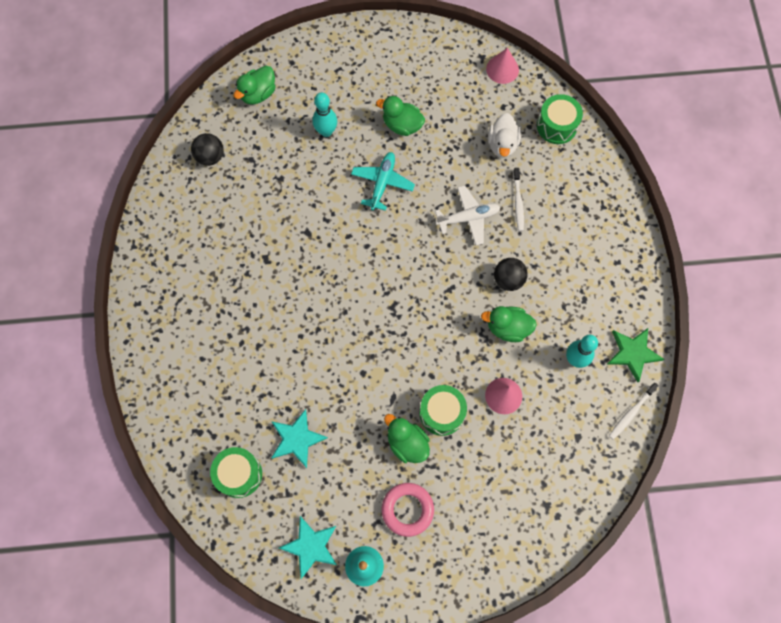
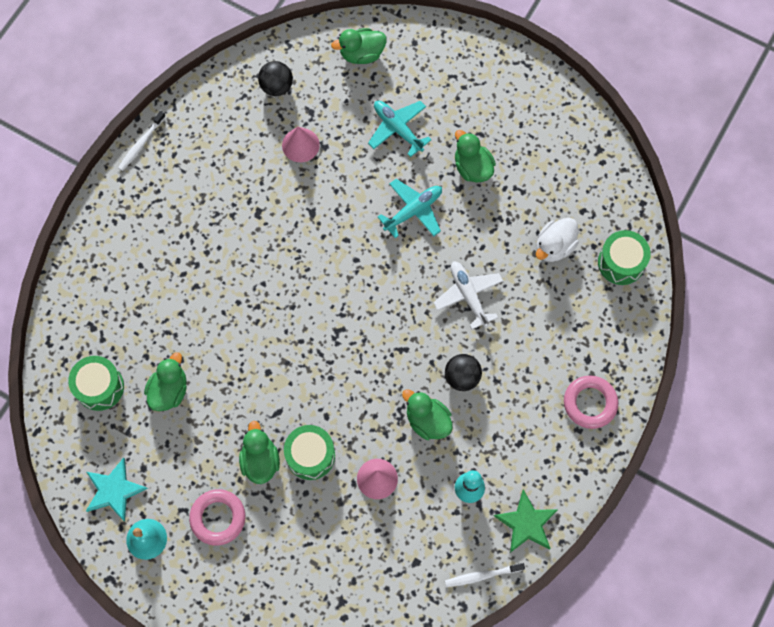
camera: 35 degrees right, 0 degrees up
turquoise star [271,409,328,468] -> green duck [144,352,187,411]
turquoise bowling pin [312,93,337,137] -> turquoise plane [368,101,431,157]
white plane [435,186,501,246] -> white plane turned 135 degrees counterclockwise [433,261,503,329]
pink cone [486,48,519,84] -> pink cone moved to [282,127,320,162]
white toothbrush [513,168,524,232] -> white toothbrush moved to [118,111,166,171]
none -> pink ring [564,376,618,429]

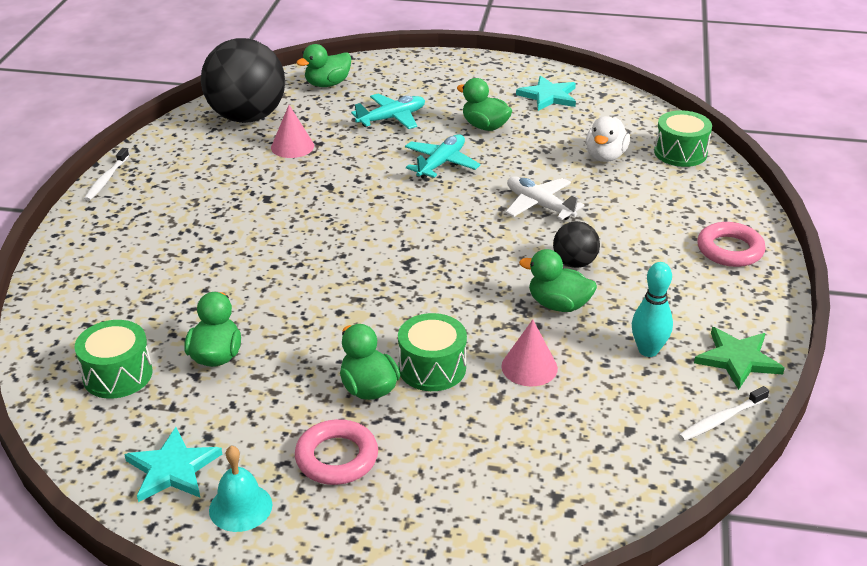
camera: 20 degrees left, 35 degrees down
black ball [258,61,293,96] -> black ball [201,38,285,123], size x2.14
turquoise plane [368,101,431,157] -> turquoise plane turned 120 degrees clockwise [351,94,425,129]
none -> turquoise star [516,76,576,111]

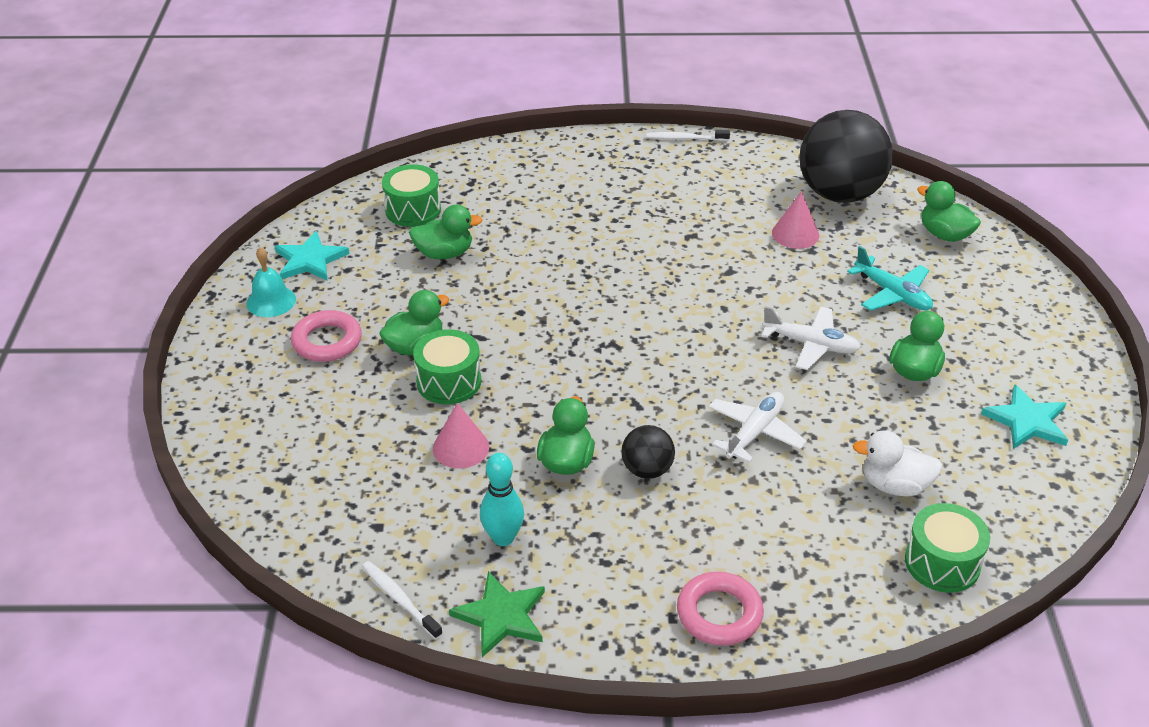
camera: 80 degrees right, 5 degrees up
turquoise plane [405,134,481,179] -> white plane [761,306,861,370]

